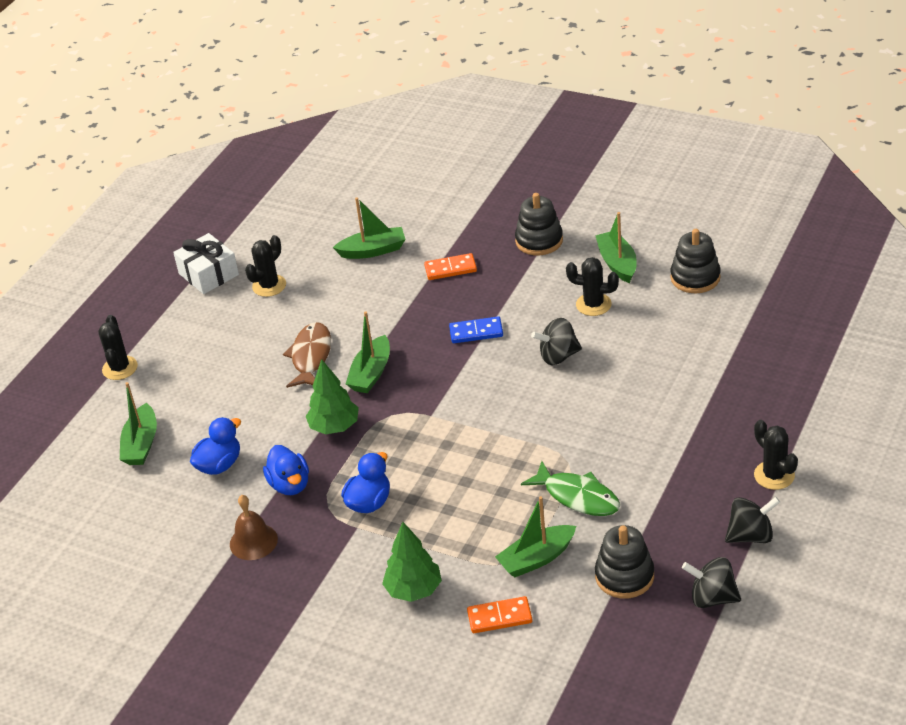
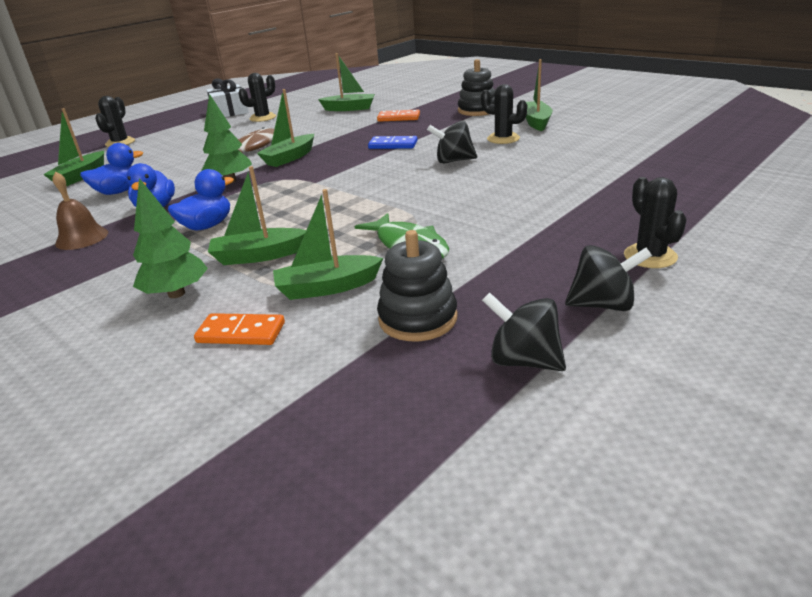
camera: 15 degrees right, 10 degrees down
black stacking toy [670,229,721,293] -> none
none -> green boat [208,166,306,265]

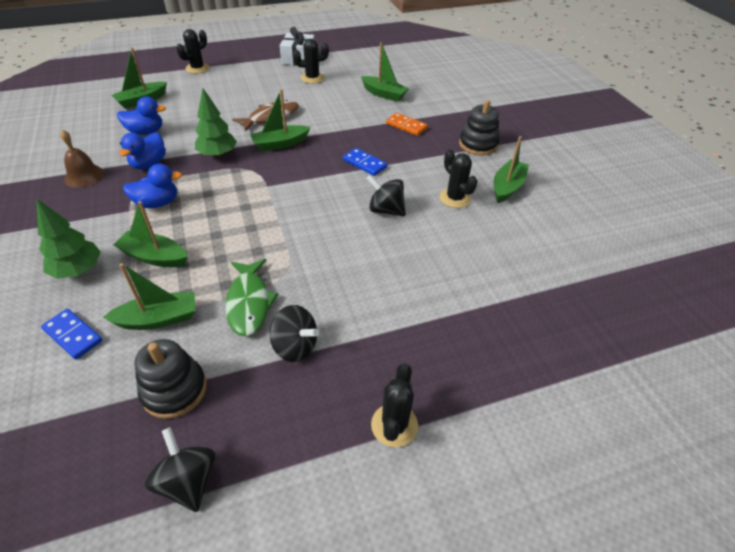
camera: 25 degrees right, 15 degrees up
orange domino [194,313,285,345] -> blue domino [41,309,103,359]
green boat [273,189,383,300] -> green boat turned 150 degrees clockwise [103,263,195,330]
black spinning top [565,245,652,311] -> black spinning top moved to [269,305,319,362]

